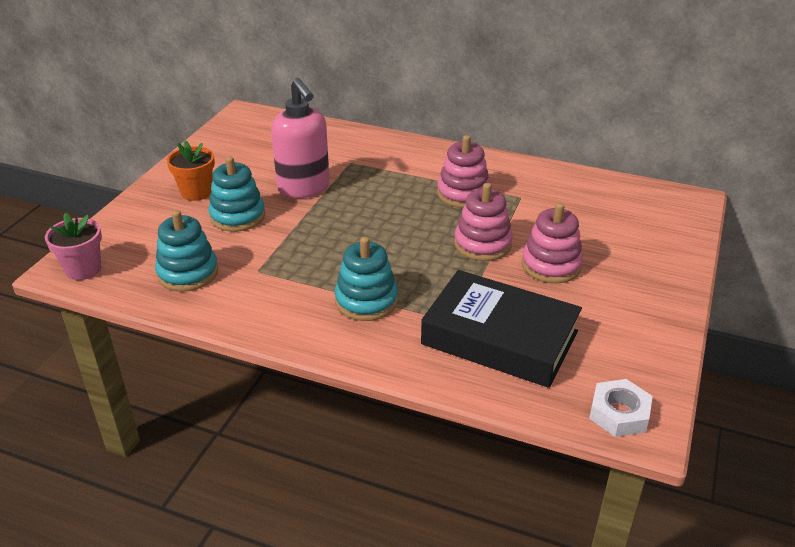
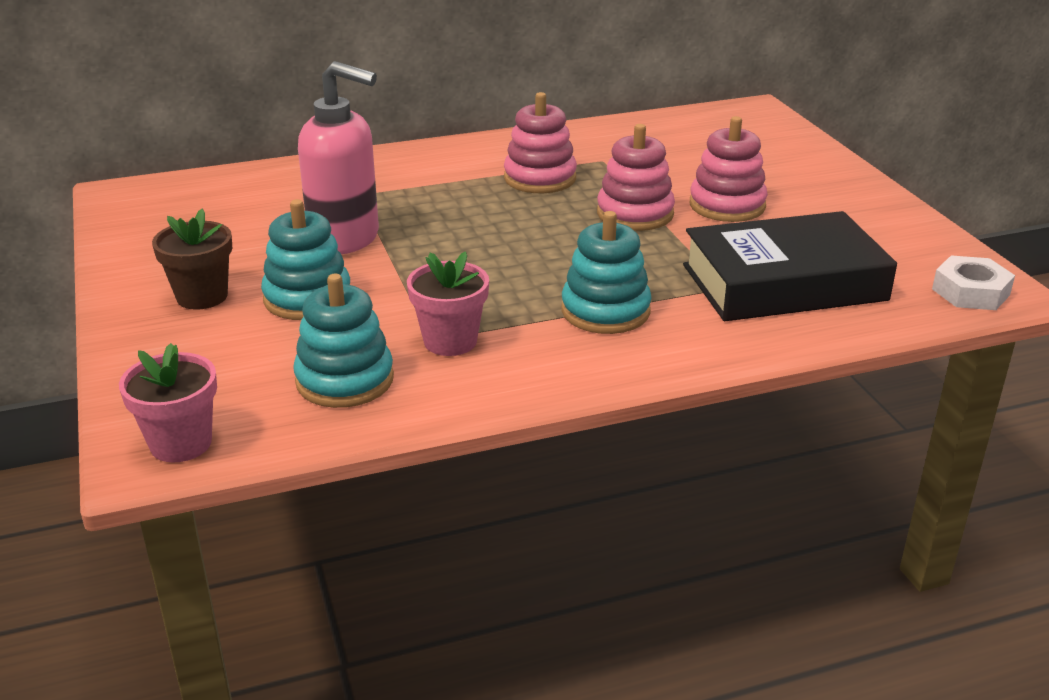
camera: 40 degrees left, 5 degrees down
orange flower pot [167,141,215,201] -> brown flower pot [152,209,232,310]
none -> pink flower pot [407,251,489,356]

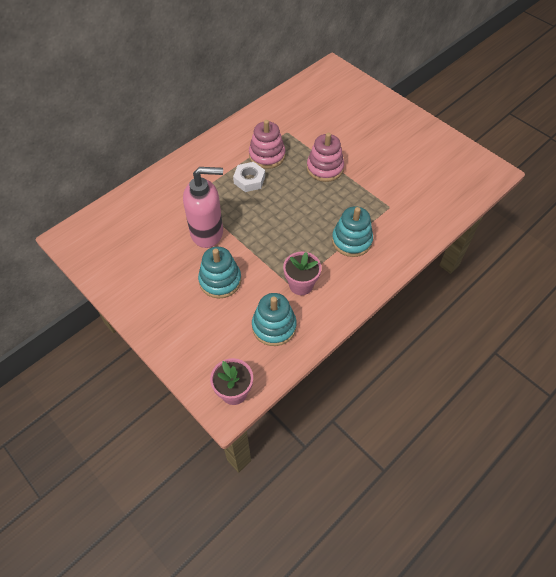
camera: 25 degrees left, 25 degrees up
brown flower pot [152,209,232,310] -> none
black book [683,211,897,321] -> none
pink stacking toy [690,116,768,222] -> none
white nut [932,255,1015,310] -> white nut moved to [233,162,265,192]

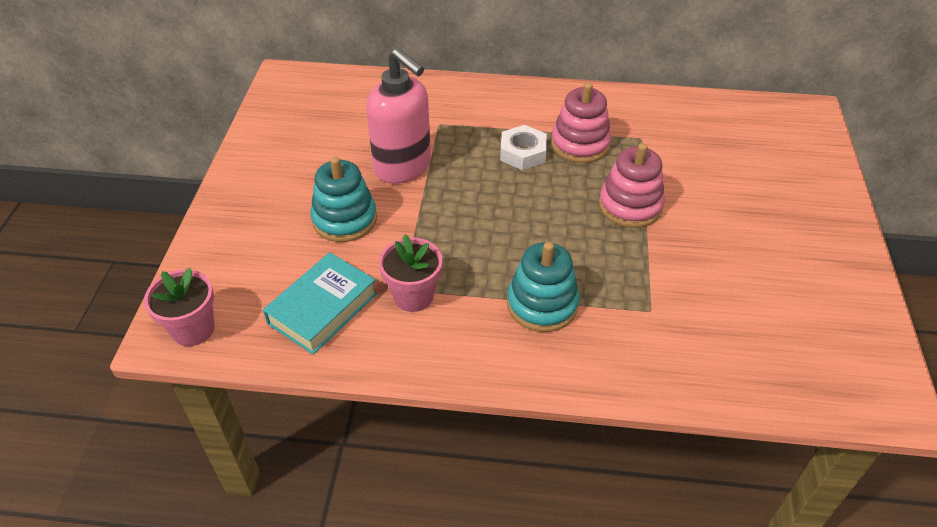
camera: 50 degrees right, 10 degrees down
turquoise stacking toy [252,293,297,346] -> turquoise book [263,252,377,355]

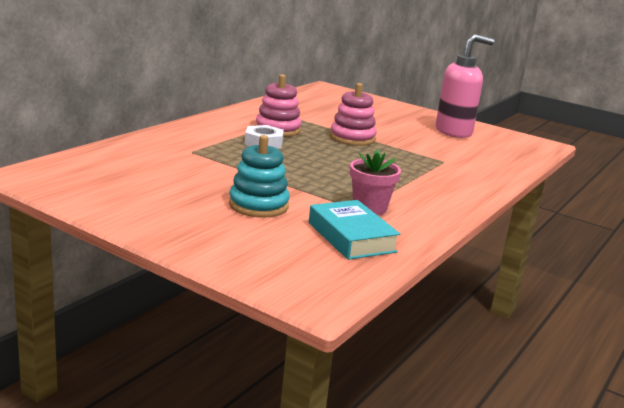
camera: 65 degrees left, 25 degrees down
pink flower pot [144,268,215,346] -> none
pink soap dispenser [366,48,431,184] -> pink soap dispenser moved to [436,34,494,138]
turquoise stacking toy [507,242,580,332] -> none

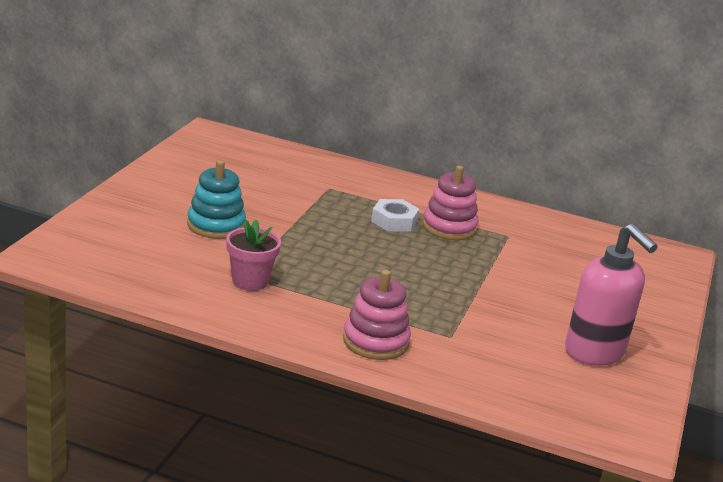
camera: 75 degrees right, 5 degrees up
turquoise book [309,200,400,260] -> none
pink stacking toy [330,83,377,146] -> pink stacking toy moved to [343,270,411,360]

